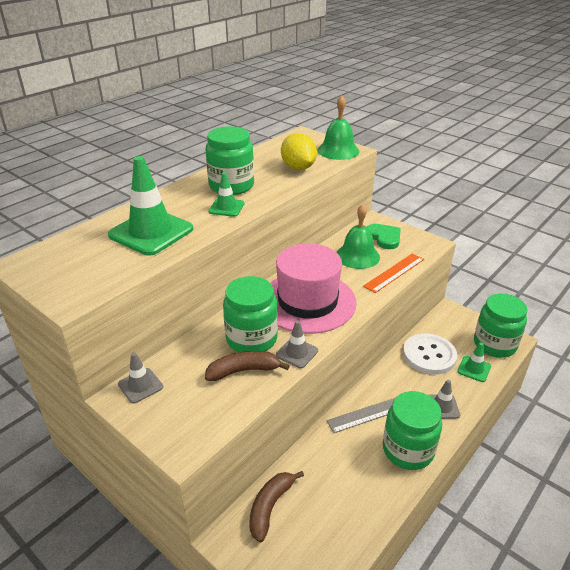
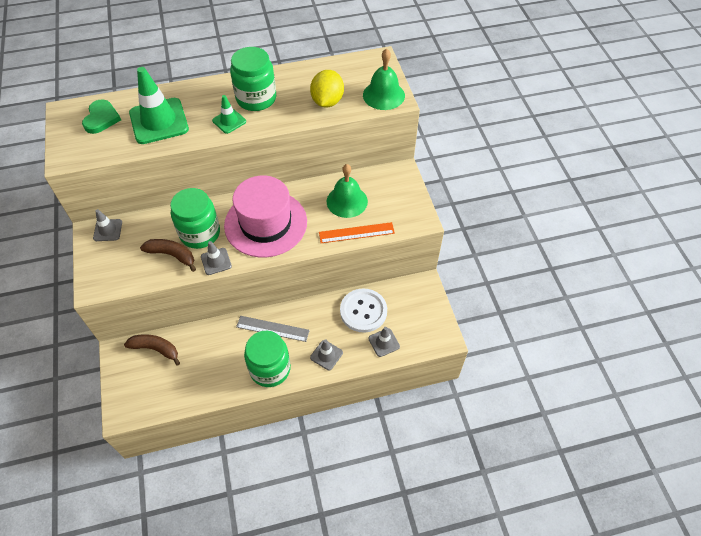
camera: 35 degrees right, 20 degrees up
brown banana [249,471,304,542] -> brown banana turned 45 degrees clockwise [124,334,180,366]
green heart [367,224,401,249] -> green heart moved to [82,99,121,134]
green traffic cone [457,342,491,382] -> grey traffic cone [368,327,400,357]
green jar [474,294,527,358] -> none

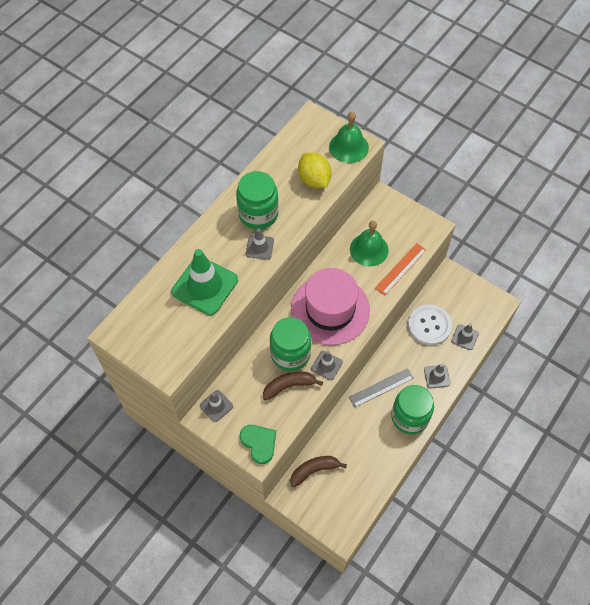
camera: 40 degrees left, 5 degrees up
green heart [82,99,121,134] -> green heart moved to [240,425,276,464]
green traffic cone [212,95,246,134] -> grey traffic cone [246,229,274,259]

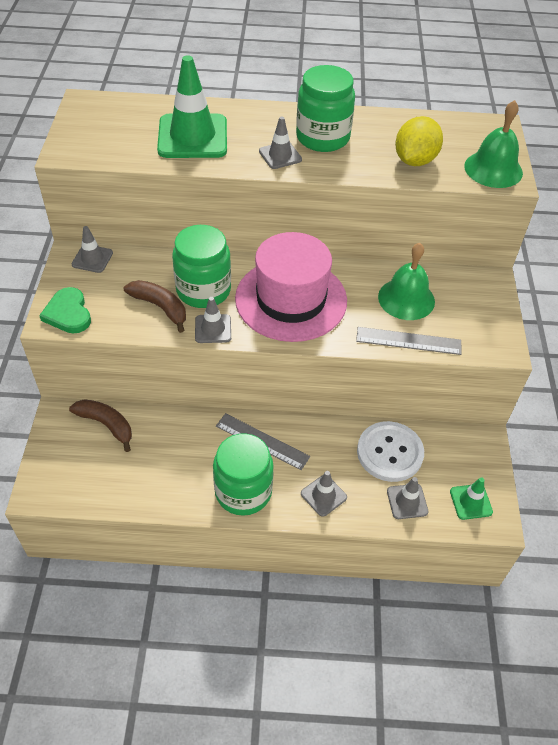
camera: 55 degrees right, 10 degrees down
green heart [240,425,276,464] -> green heart turned 135 degrees clockwise [39,287,91,333]
orange ruler [375,243,427,295] -> grey ruler [356,327,461,355]
none -> green traffic cone [450,477,493,520]

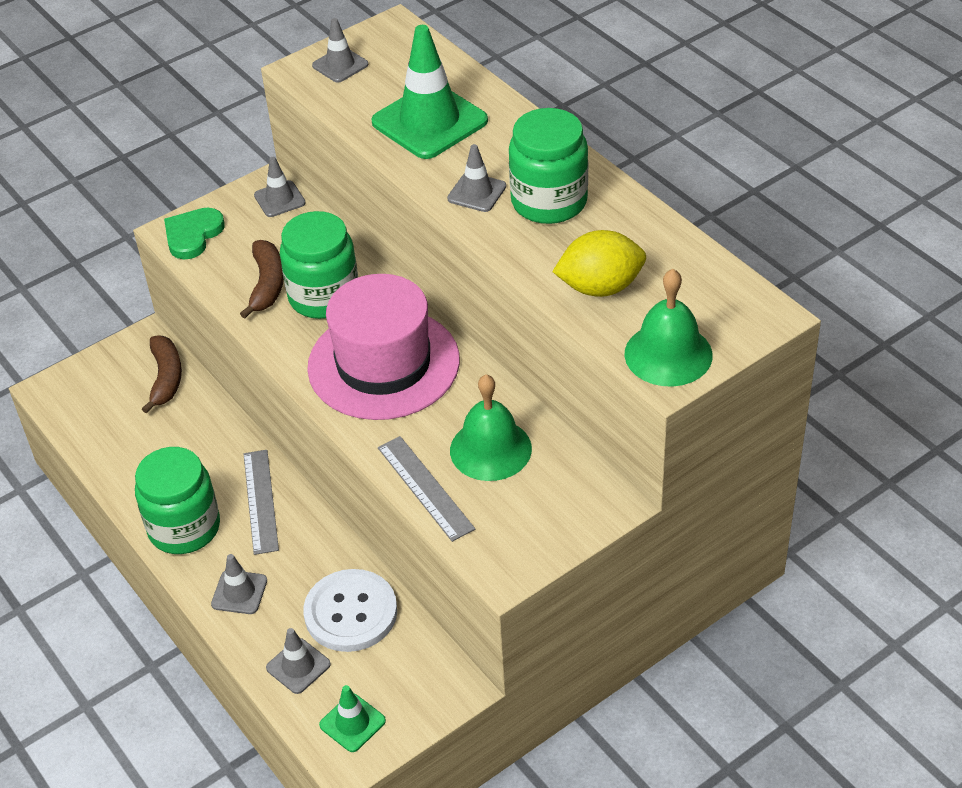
camera: 55 degrees right, 5 degrees down
grey traffic cone [195,297,231,343] -> grey traffic cone moved to [312,18,368,82]

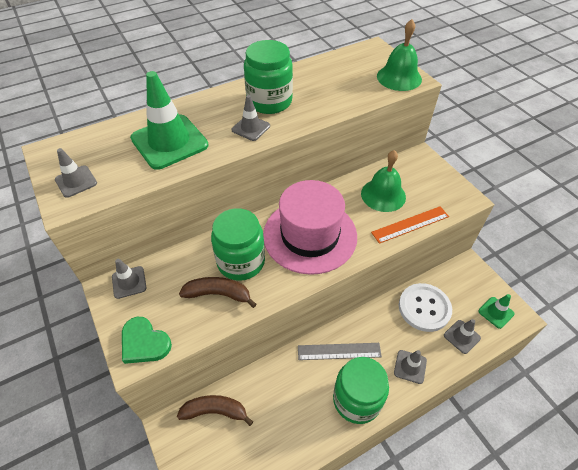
camera: 85 degrees left, 5 degrees up
grey ruler [378,436,475,542] -> orange ruler [371,206,449,244]
yellow lemon [552,230,646,297] -> none

